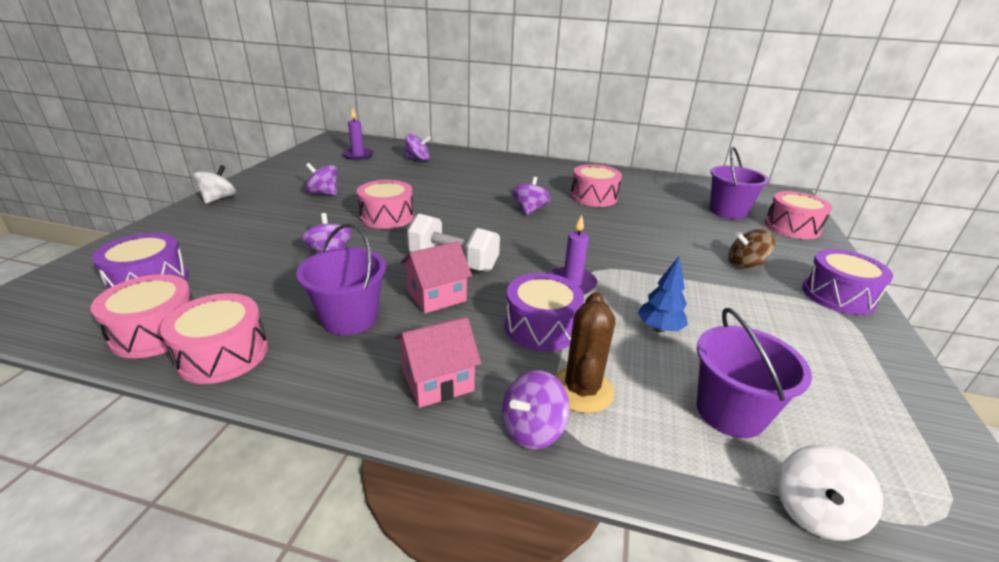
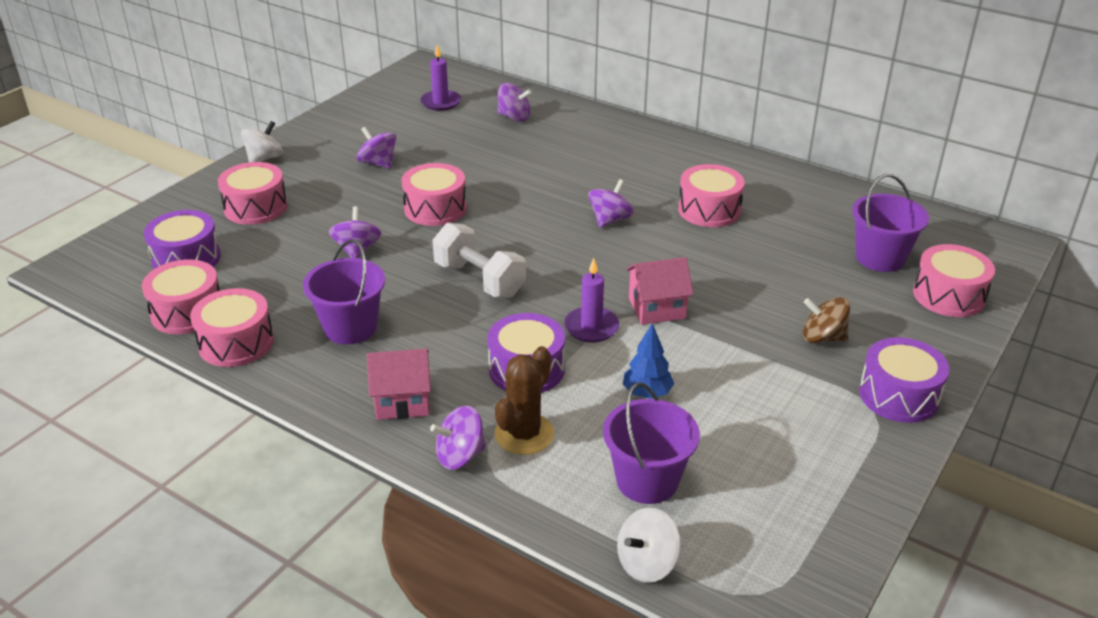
camera: 20 degrees right, 5 degrees up
pink house [401,241,472,313] -> pink house moved to [626,257,694,325]
none -> pink drum [218,162,288,225]

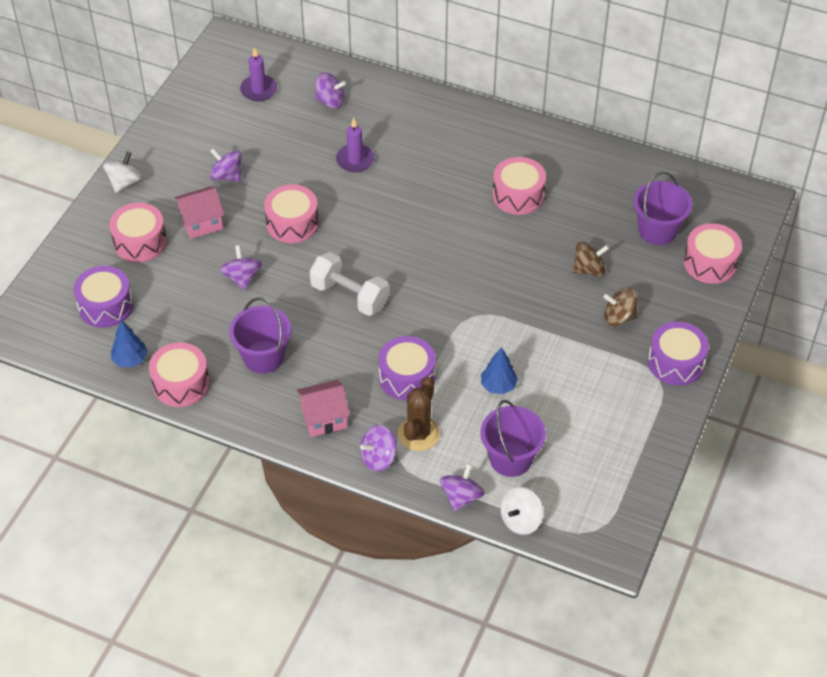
camera: 10 degrees left, 15 degrees up
pink drum [142,259,220,334] -> blue tree [111,320,148,367]
purple candle [564,258,619,343] -> purple candle moved to [336,118,375,173]
purple spinning top [588,179,634,228] -> purple spinning top moved to [440,463,485,511]
pink house [626,257,694,325] -> pink house moved to [174,186,224,239]
none -> brown spinning top [573,242,609,277]

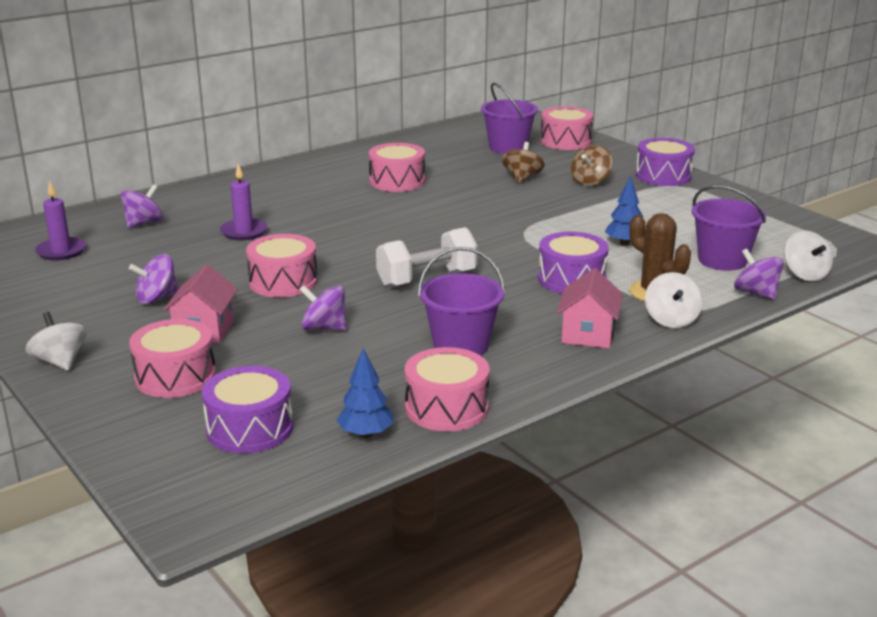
camera: 60 degrees left, 25 degrees down
purple spinning top [360,425,396,471] -> white spinning top [645,272,702,328]

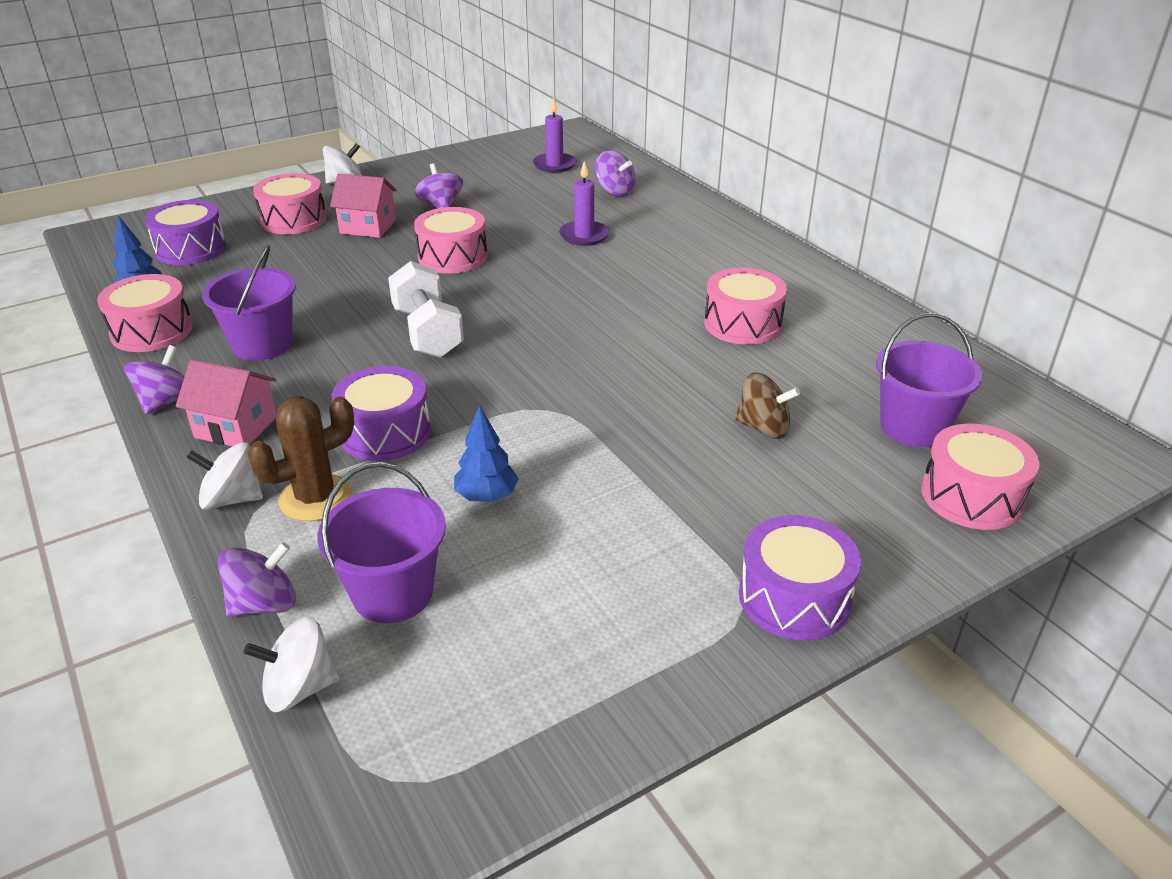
camera: 95 degrees right, 10 degrees up
purple spinning top [299,285,347,331] -> purple spinning top moved to [124,345,185,415]
brown spinning top [571,145,612,186] -> none

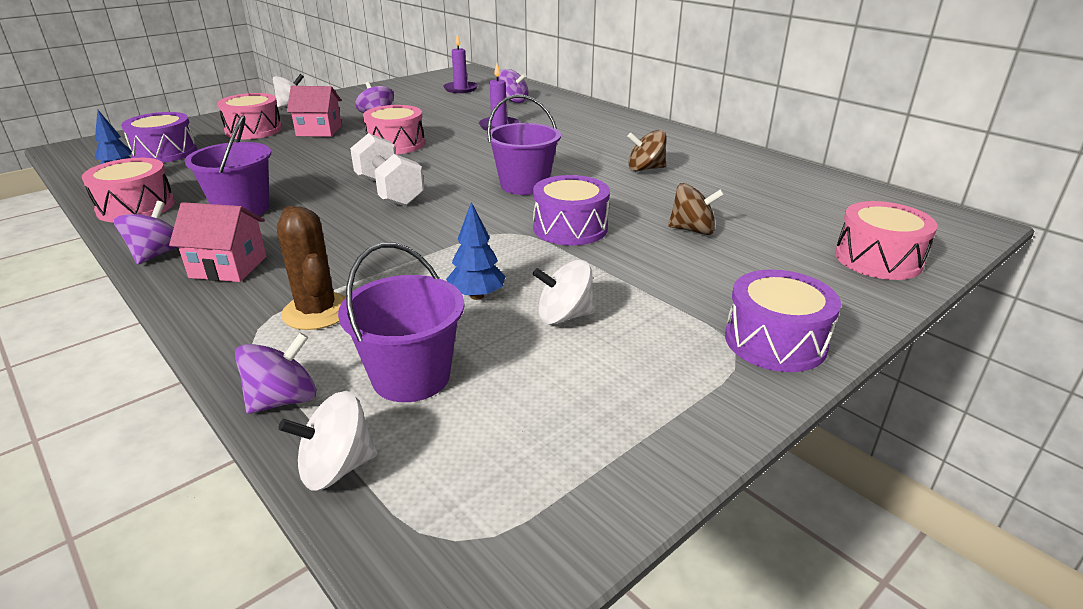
camera: 10 degrees left, 5 degrees down
white spinning top [187,442,263,510] -> white spinning top moved to [533,260,595,325]
brown cactus [248,397,354,521] -> brown cactus turned 75 degrees counterclockwise [277,206,346,330]
purple drum [332,366,431,461] -> purple drum moved to [533,175,610,246]
pink drum [704,268,787,345] -> brown spinning top [627,130,667,171]
purple bucket [876,313,983,447] -> purple bucket moved to [487,95,561,195]

